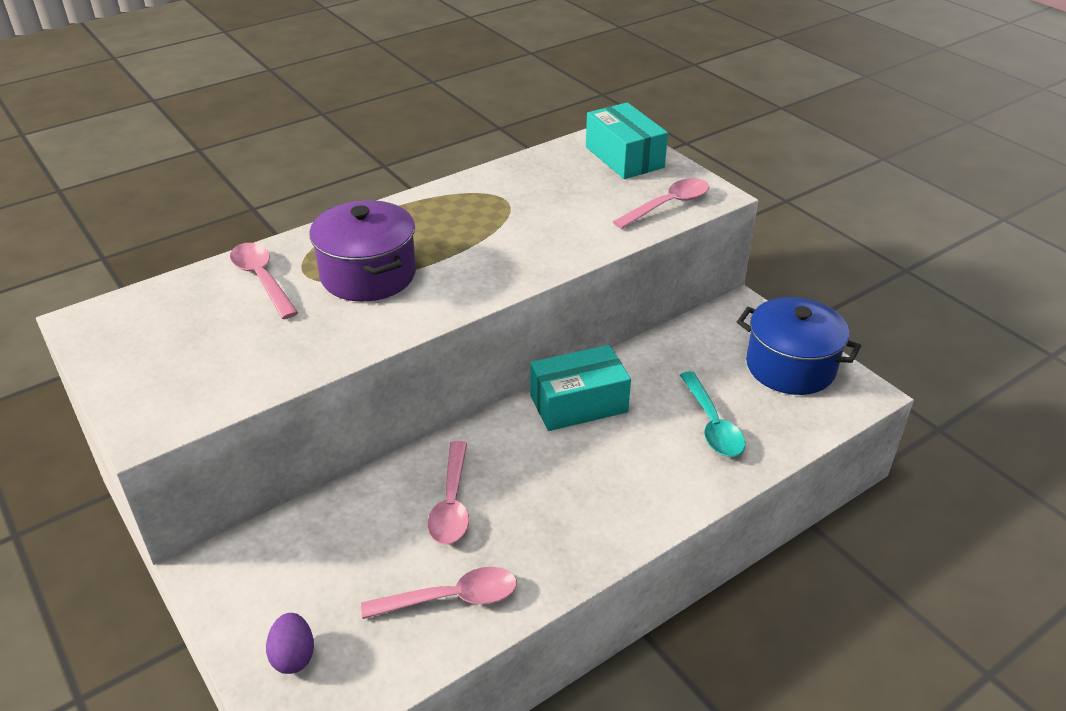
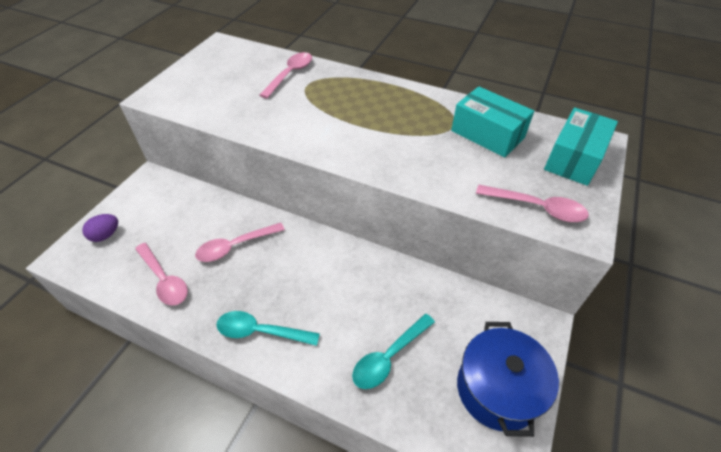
camera: 60 degrees right, 10 degrees up
purple pot [309,200,416,302] -> none
turquoise box [530,345,631,431] -> turquoise box moved to [451,86,534,158]
none -> turquoise spoon [216,311,320,346]

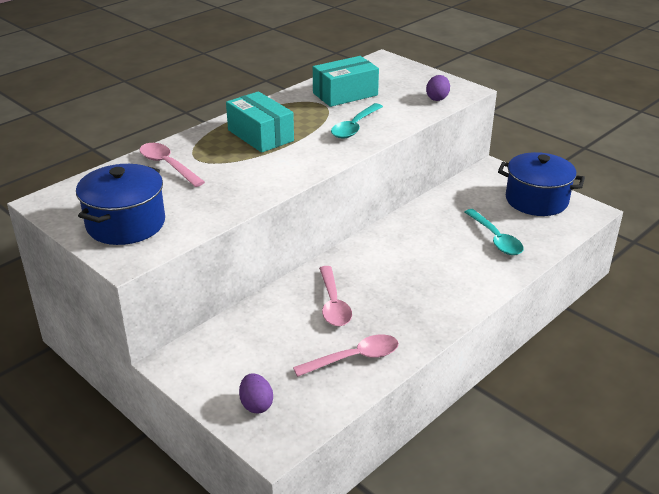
camera: 70 degrees left, 15 degrees down
turquoise spoon [216,311,320,346] -> turquoise spoon moved to [331,103,383,139]
pink spoon [476,185,589,222] -> purple egg [426,75,450,101]
turquoise box [544,107,618,186] -> turquoise box moved to [226,91,294,153]
none -> blue pot [76,164,165,245]

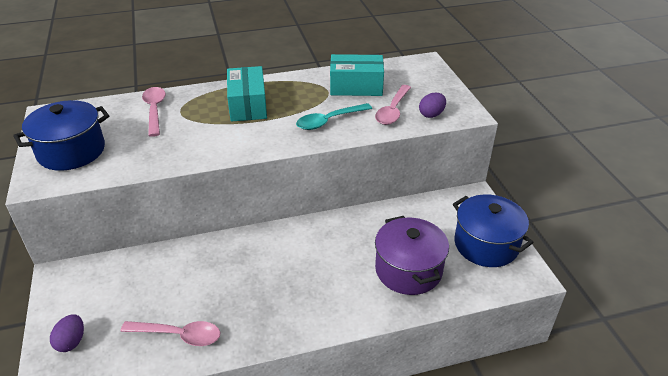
camera: 30 degrees right, 5 degrees up
pink spoon [319,266,352,326] -> pink spoon moved to [375,85,411,125]
turquoise spoon [465,209,524,255] -> purple pot [375,216,449,295]

